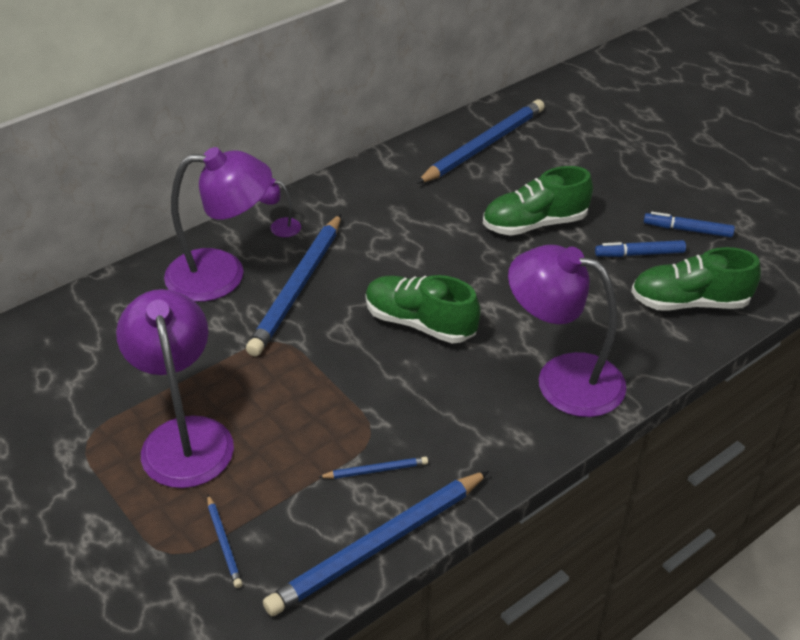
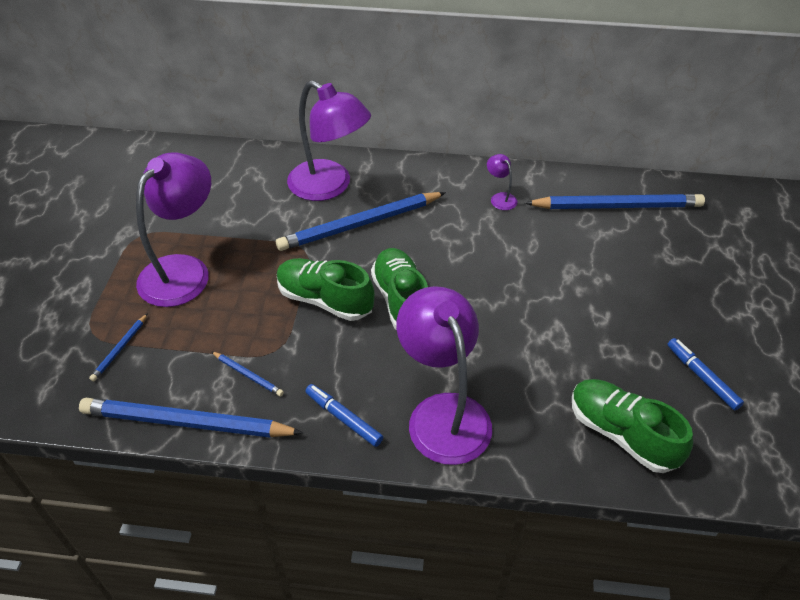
camera: 45 degrees right, 5 degrees up
purple lamp [259,178,301,237] -> purple lamp moved to [487,154,517,210]
green shoe [483,166,593,236] -> green shoe moved to [277,258,375,321]
blue marker [595,240,686,257] -> blue marker moved to [305,384,383,447]

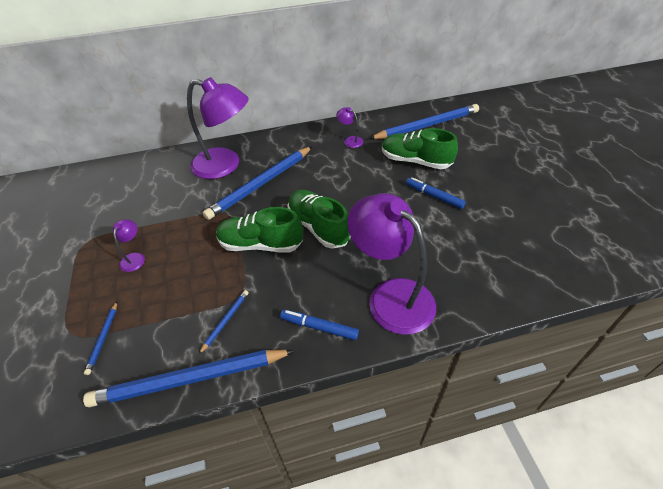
camera: 20 degrees left, 0 degrees up
purple lamp [136,153,211,307] -> purple lamp [113,219,145,272], size x0.41
blue pencil [211,351,284,397] -> blue pencil turned 75 degrees counterclockwise [199,290,249,354]
green shoe [572,379,693,473] -> green shoe moved to [382,128,458,169]
blue marker [667,338,744,410] -> blue marker moved to [406,177,466,209]

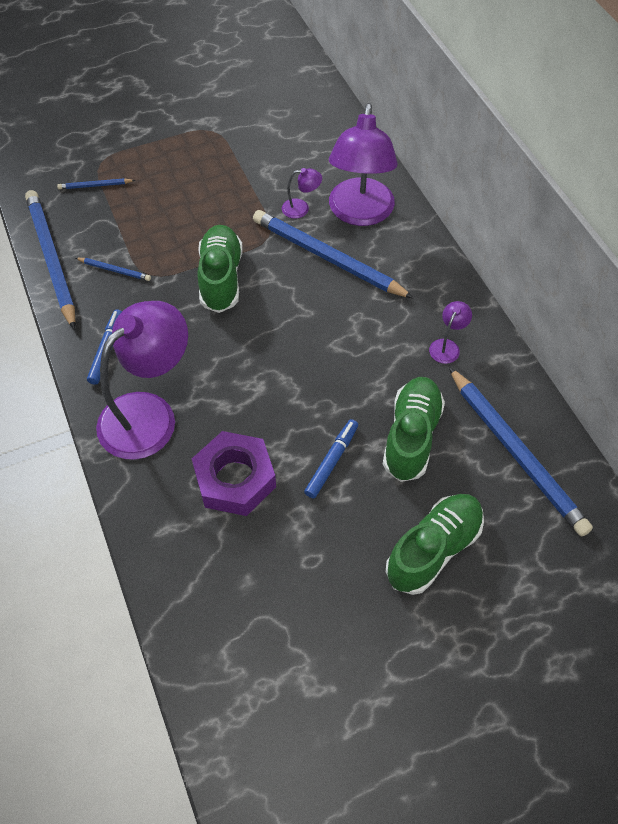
camera: 80 degrees right, 10 degrees up
purple lamp [113,219,145,272] -> purple lamp moved to [282,168,322,219]
green shoe [288,190,350,249] -> green shoe moved to [386,494,484,595]
none -> purple nut [192,431,276,516]

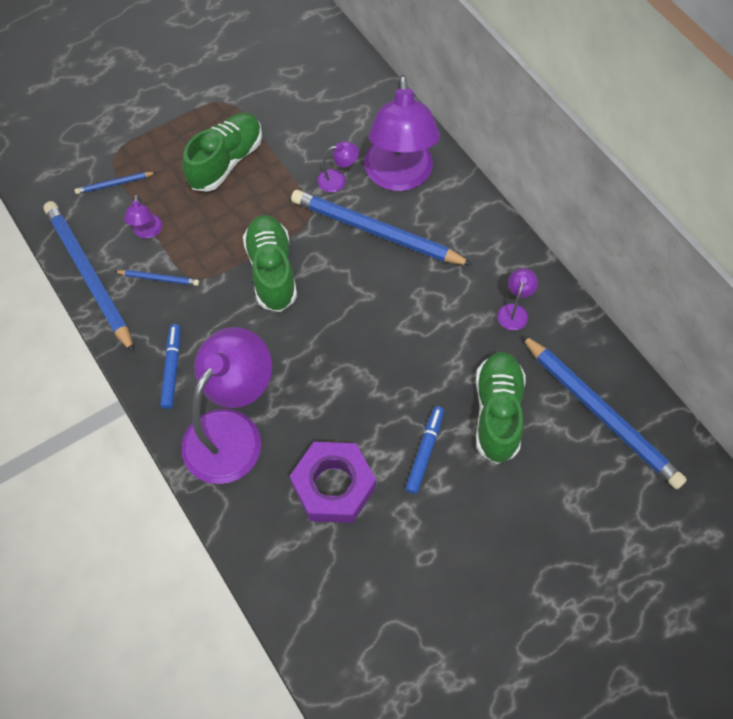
camera: 10 degrees left, 5 degrees up
green shoe [386,494,484,595] -> green shoe moved to [182,113,262,192]
none -> purple lamp [124,194,162,238]

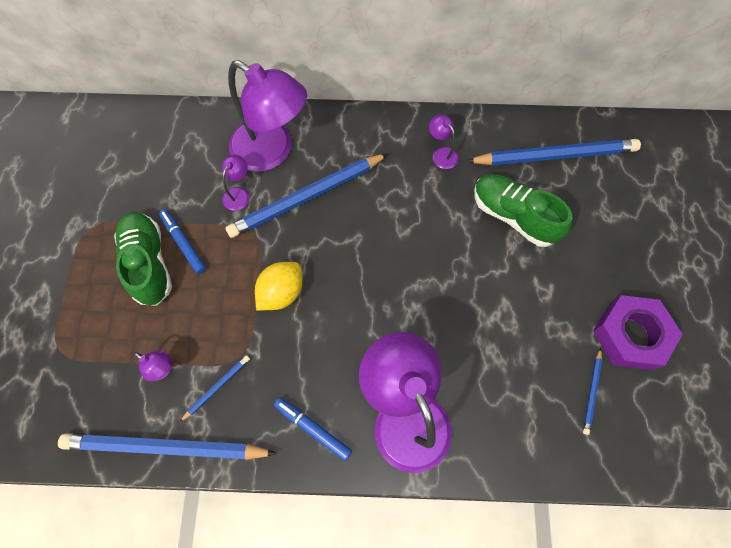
camera: 55 degrees left, 5 degrees up
blue pencil [75,172,157,194] -> blue pencil moved to [583,348,602,435]
green shoe [243,215,297,312] -> yellow lemon [255,262,303,310]
purple nut [290,442,376,523] -> purple nut moved to [593,295,683,370]
blue marker [405,406,444,494] -> blue marker moved to [159,209,206,274]

